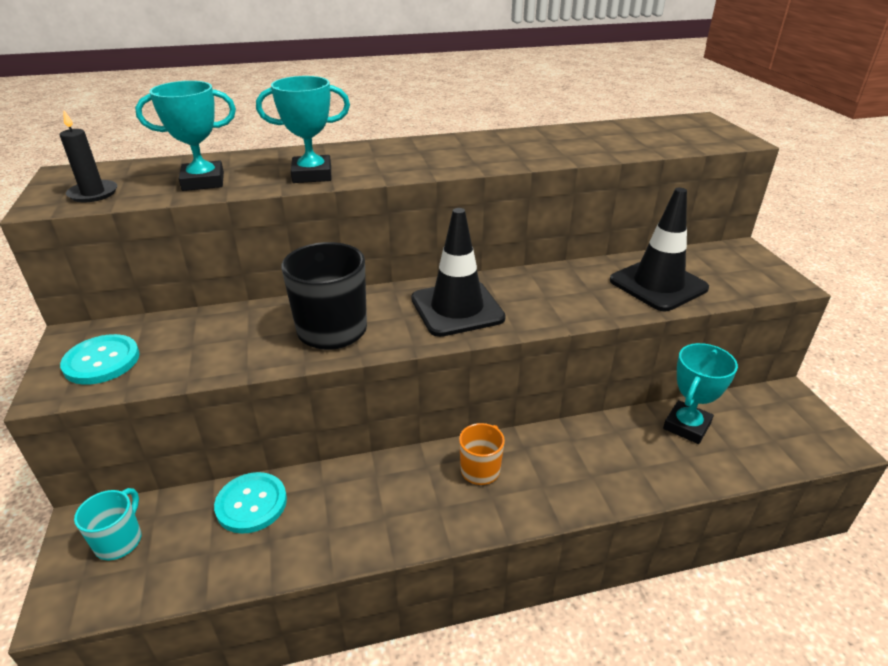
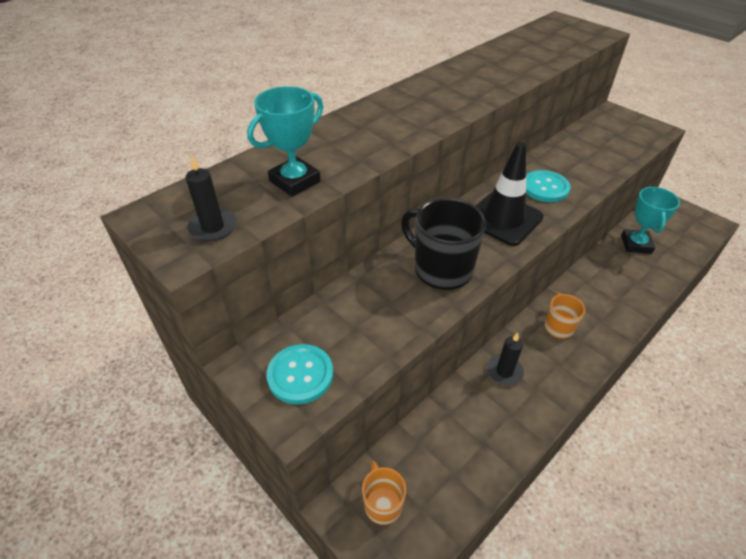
camera: 30 degrees left, 10 degrees up
turquoise mug [74,488,141,561] -> orange mug [362,461,406,525]
turquoise button [214,472,287,534] -> turquoise button moved to [526,170,571,202]
turquoise trophy [256,76,350,183] -> none
black traffic cone [610,188,709,311] -> none
none -> black candle [487,332,524,385]

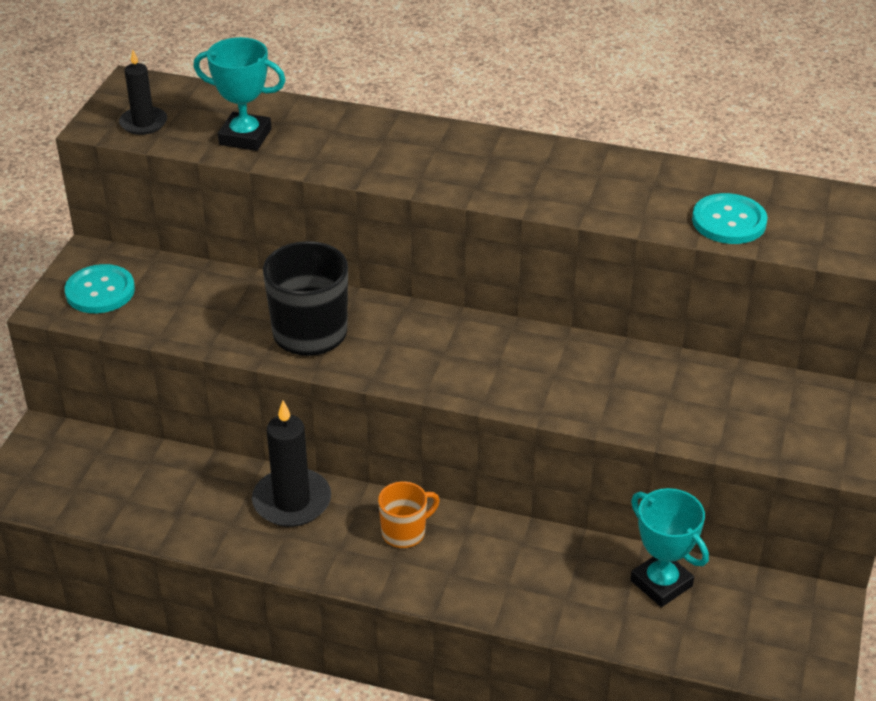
camera: 60 degrees right, 5 degrees down
orange mug [362,461,406,525] -> none
black traffic cone [476,142,544,246] -> none
black candle [487,332,524,385] -> black candle [252,400,331,527], size x1.58
turquoise button [526,170,571,202] -> turquoise button moved to [692,193,767,244]
turquoise trophy [621,186,680,254] -> turquoise trophy turned 75 degrees clockwise [630,488,709,607]

